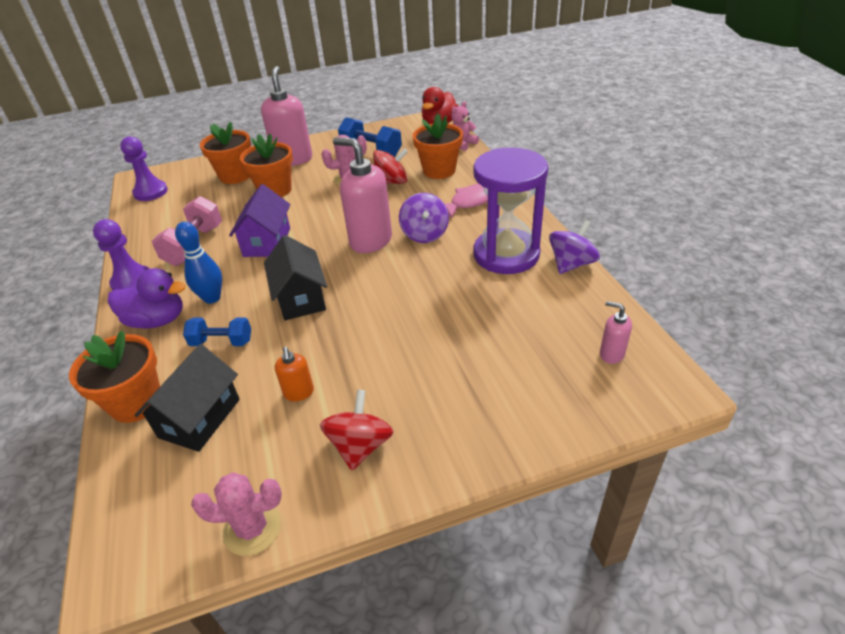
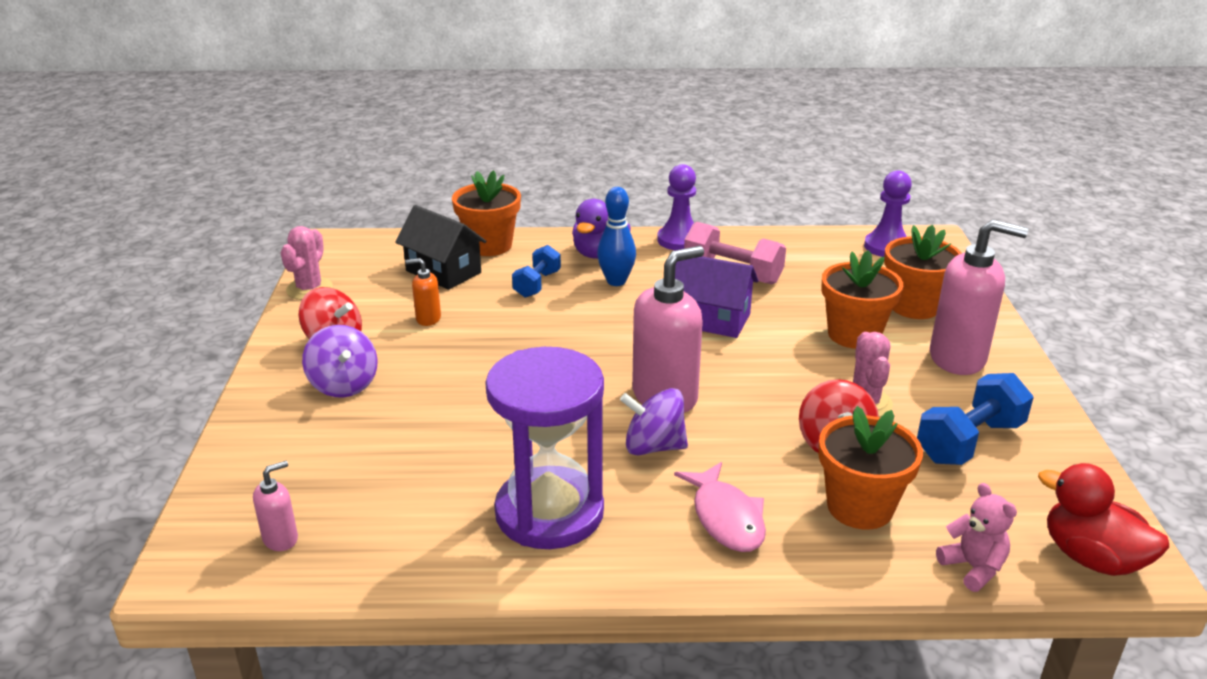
camera: 105 degrees right, 10 degrees down
black house [264,235,327,320] -> none
purple spinning top [549,220,600,274] -> purple spinning top moved to [302,325,377,398]

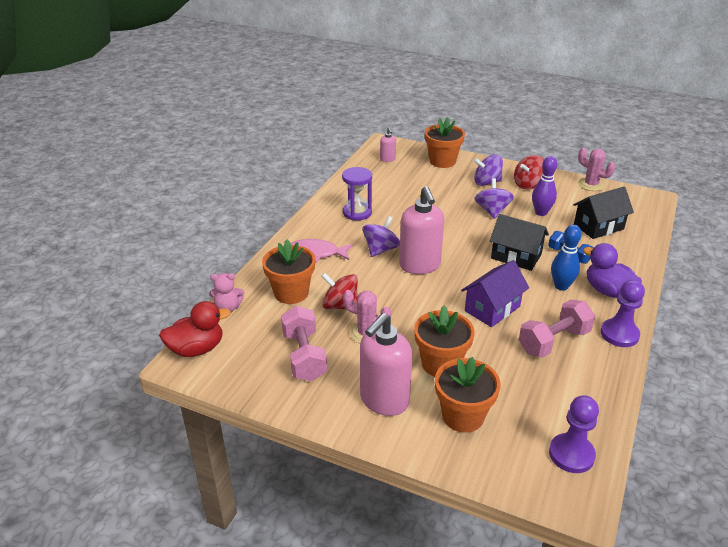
camera: 115 degrees right, 5 degrees up
orange soap dispenser [406,258,441,326] -> purple bowling pin [532,156,557,216]
orange flower pot [452,170,521,256] -> orange flower pot moved to [425,117,465,168]
purple hourglass [485,347,604,549] -> purple hourglass [342,167,372,220], size x0.60
blue dumbbell [917,373,1034,465] -> pink dumbbell [281,306,327,381]
none -> purple spinning top [475,178,514,219]
none -> black house [490,214,549,271]

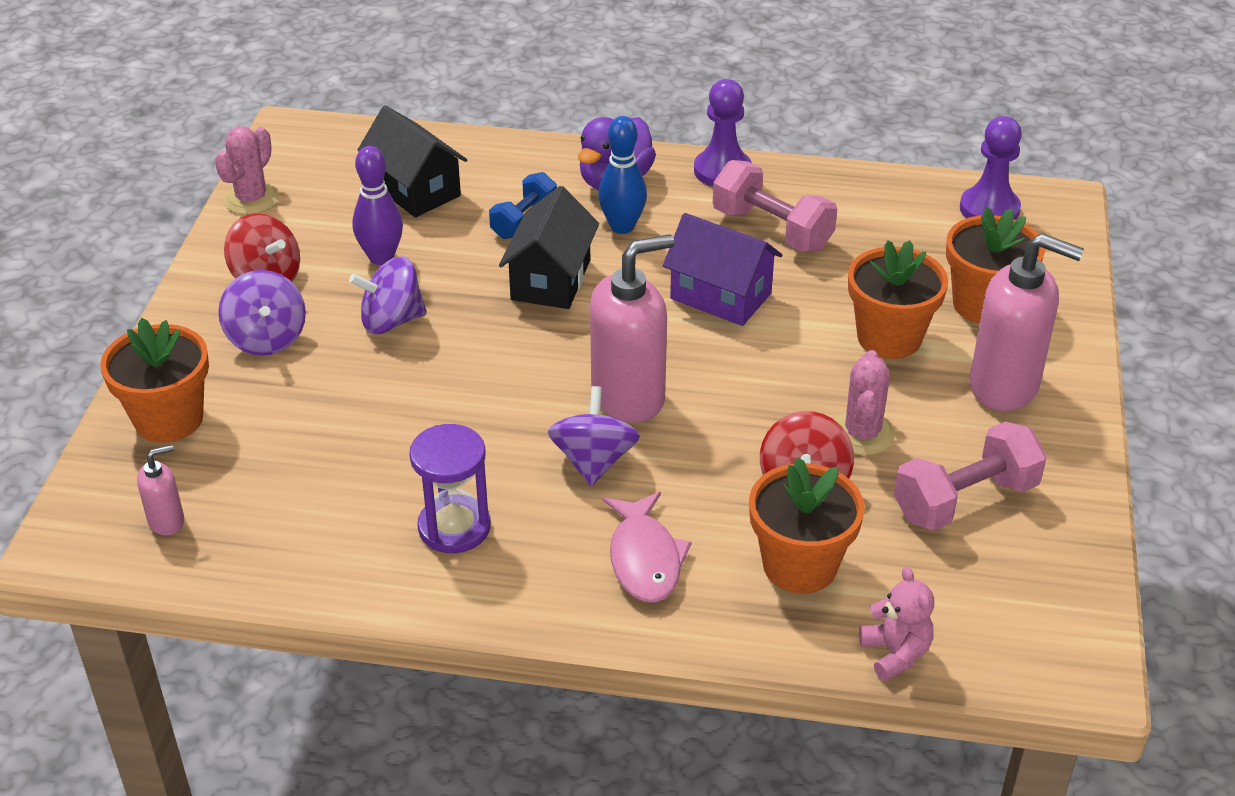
camera: 105 degrees left, 5 degrees up
red duck [159,301,231,357] -> none
purple spinning top [362,216,400,257] -> purple spinning top turned 75 degrees clockwise [548,386,640,486]

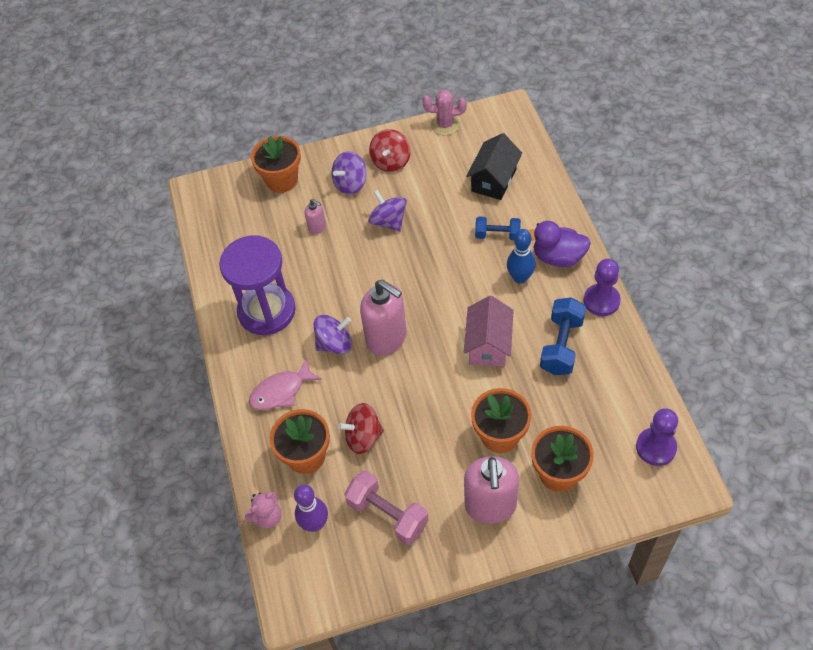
camera: 70 degrees right, 15 degrees up
pink soap dispenser [137,445,184,536] -> pink soap dispenser moved to [305,199,326,234]
purple bowling pin [352,146,403,265] -> purple bowling pin moved to [294,484,328,532]
purple hourglass [409,424,491,553] -> purple hourglass [219,235,296,335], size x1.66
black house [499,186,599,309] -> none
purple house [663,213,782,326] -> pink house [464,296,514,367]
pink dumbbell [713,160,837,252] -> blue dumbbell [540,297,586,375]
pink cactus [835,350,895,455] -> none

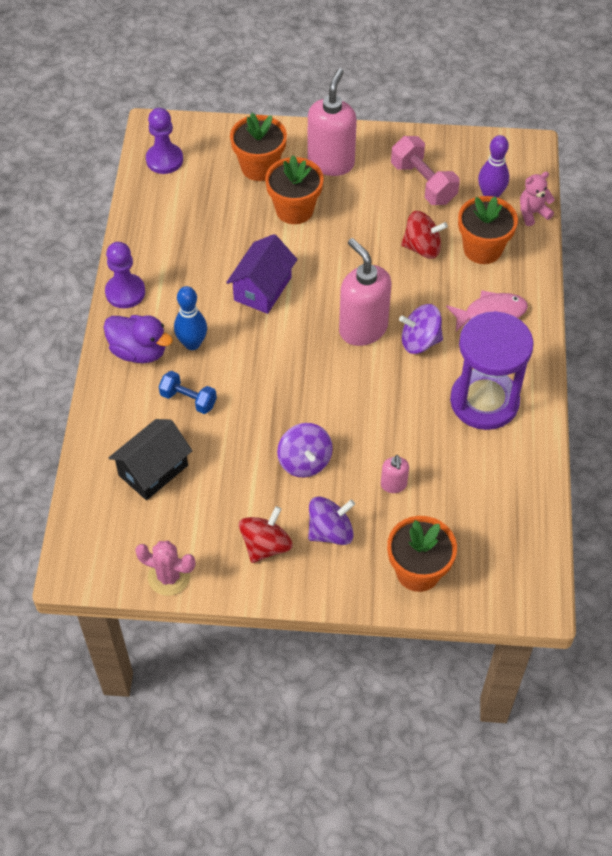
camera: 165 degrees left, 0 degrees up
pink soap dispenser [305,199,326,234] -> pink soap dispenser turned 150 degrees counterclockwise [381,455,409,493]
pink house [464,296,514,367] -> purple house [226,234,297,314]
blue dumbbell [540,297,586,375] -> none

